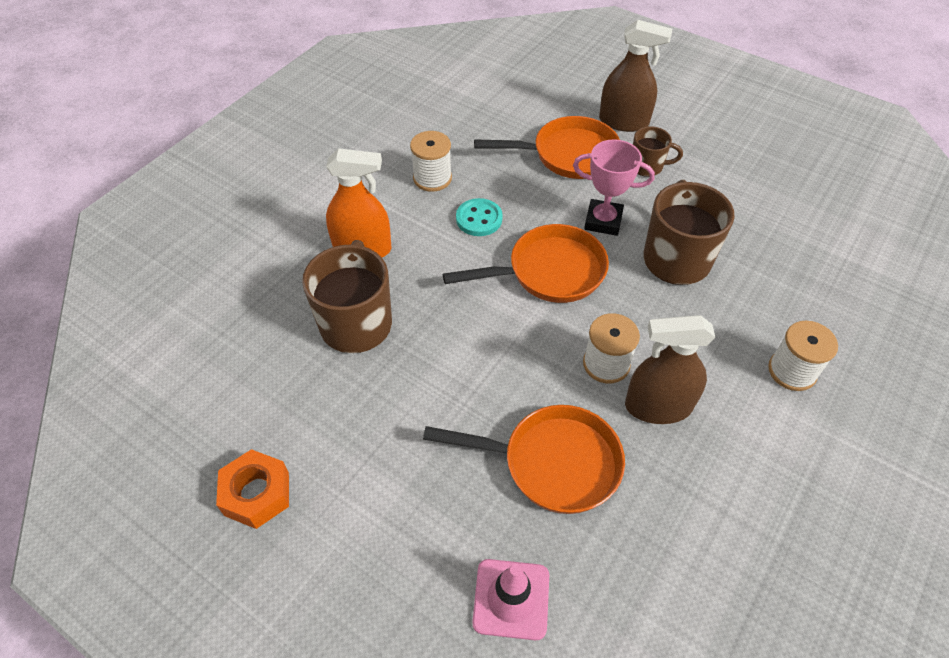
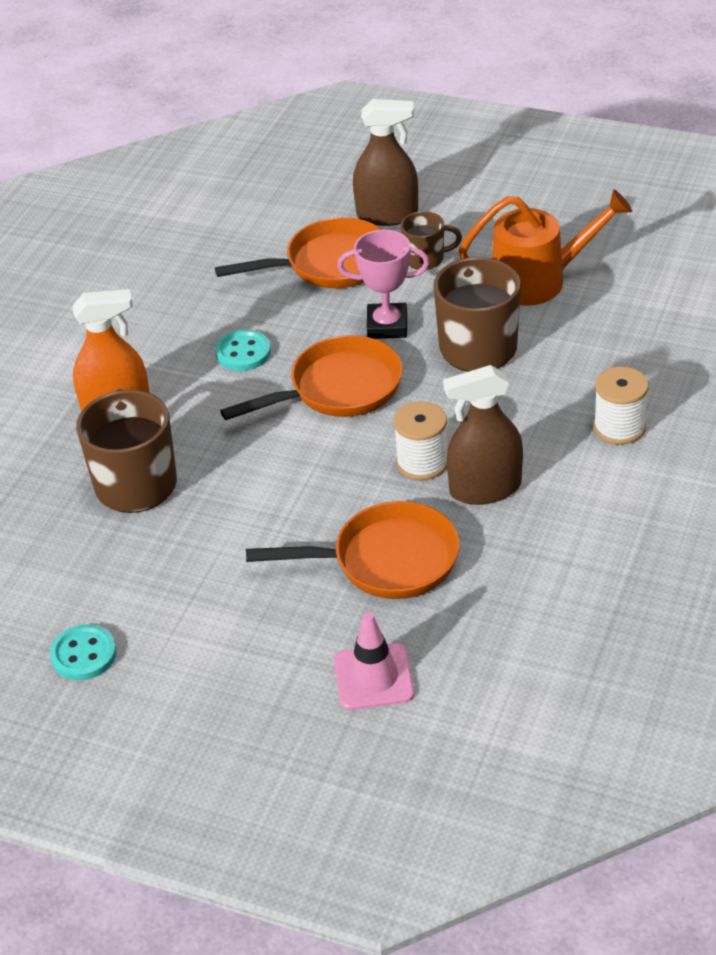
camera: 10 degrees left, 10 degrees down
orange nut [216,449,289,529] -> turquoise button [50,624,117,680]
white spool [410,131,452,192] -> none
none -> orange watering can [459,189,632,306]

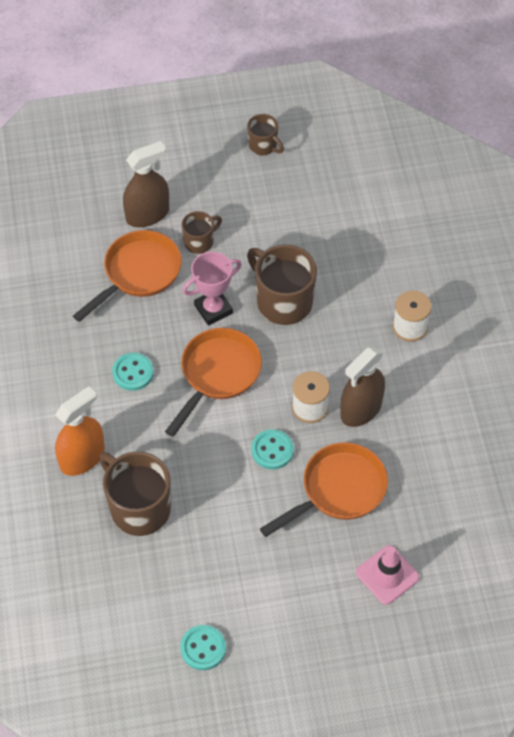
camera: 35 degrees left, 15 degrees up
orange watering can [459,189,632,306] -> none
none -> brown mug [247,114,284,156]
none -> turquoise button [252,429,294,469]

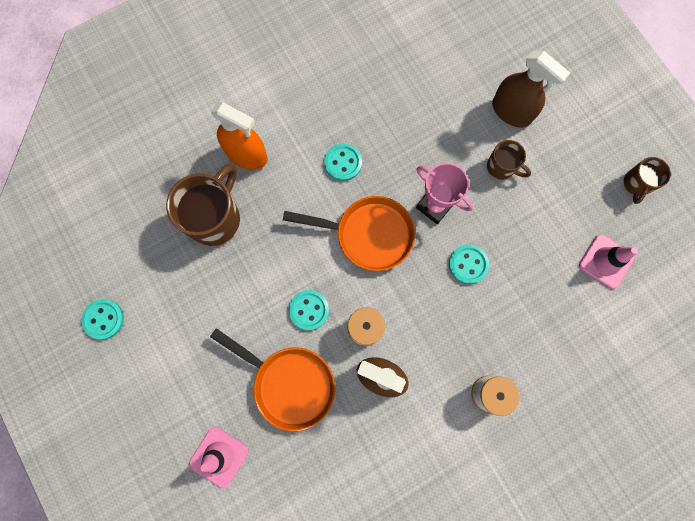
camera: 70 degrees right, 20 degrees up
orange pan [73,230,182,322] -> none
brown mug [247,245,317,325] -> turquoise button [449,245,489,284]
none -> pink traffic cone [579,234,638,289]

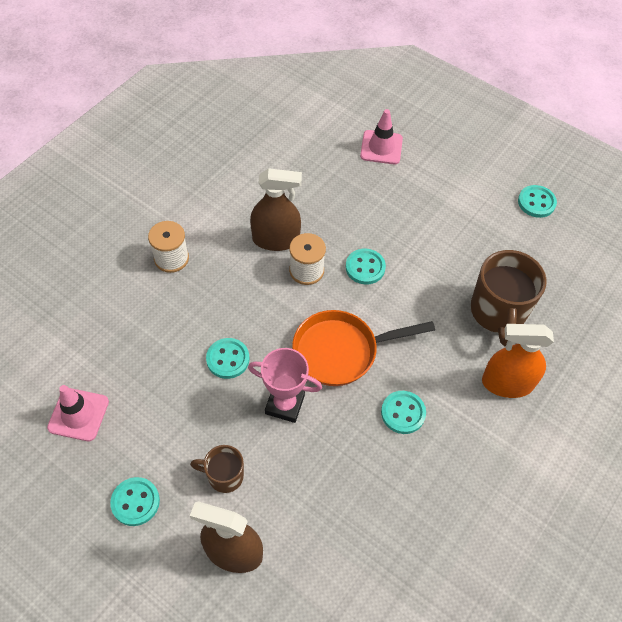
camera: 155 degrees right, 20 degrees down
orange pan [210,328,335,431] -> none
brown mug [624,157,671,204] -> none
none -> turquoise button [110,477,160,526]

